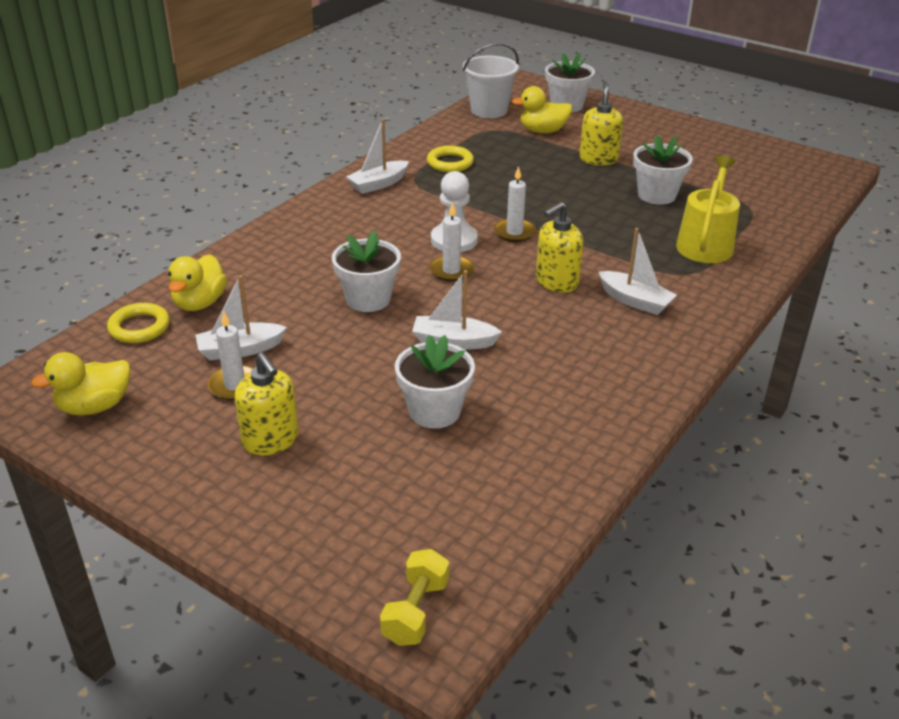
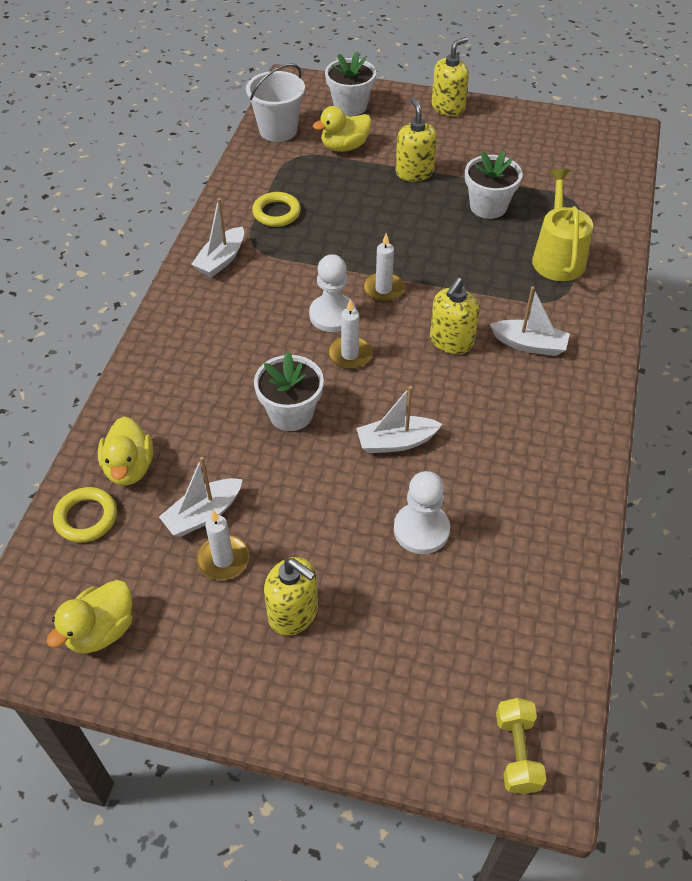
camera: 20 degrees left, 15 degrees up
white flower pot [395,335,475,429] -> white pawn [394,471,450,554]
none -> yellow soap dispenser [432,37,469,116]

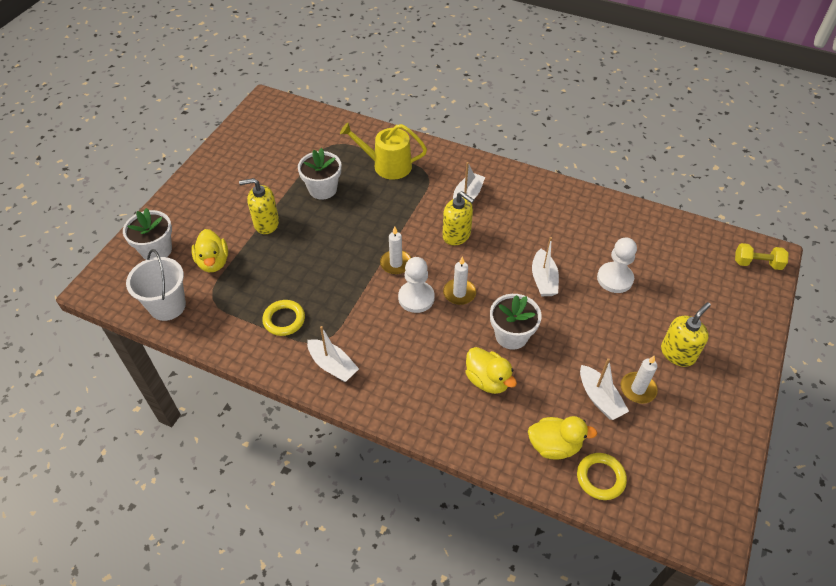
camera: 80 degrees left, 0 degrees up
yellow duck [46,580,132,653] -> yellow duck moved to [465,347,517,394]
yellow soap dispenser [432,37,469,116] -> none

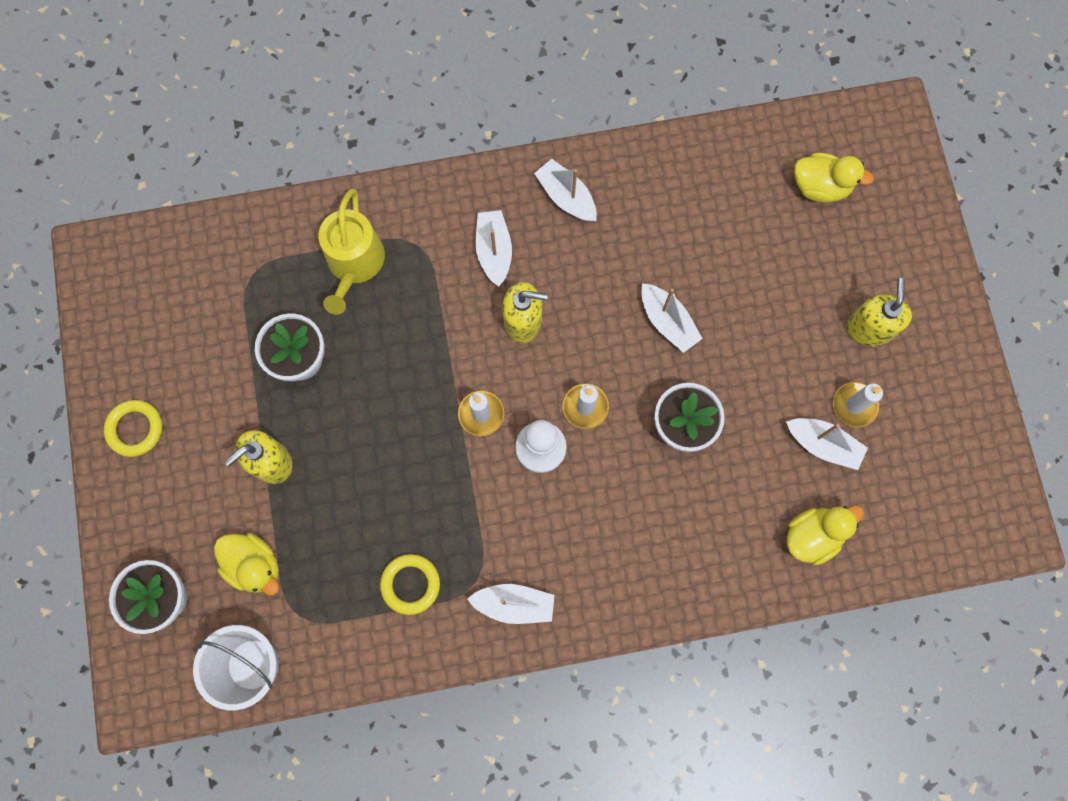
camera: 35 degrees left, 25 degrees up
yellow watering can [340,122,427,180] -> yellow watering can turned 60 degrees counterclockwise [319,189,385,315]
yellow duck [465,347,517,394] -> yellow duck moved to [794,153,874,202]
yellow ring [577,453,627,500] -> yellow ring moved to [104,400,162,457]
white pawn [597,237,637,293] -> none
yellow dumbbell [735,243,789,270] -> none
none -> white boat [534,159,597,222]

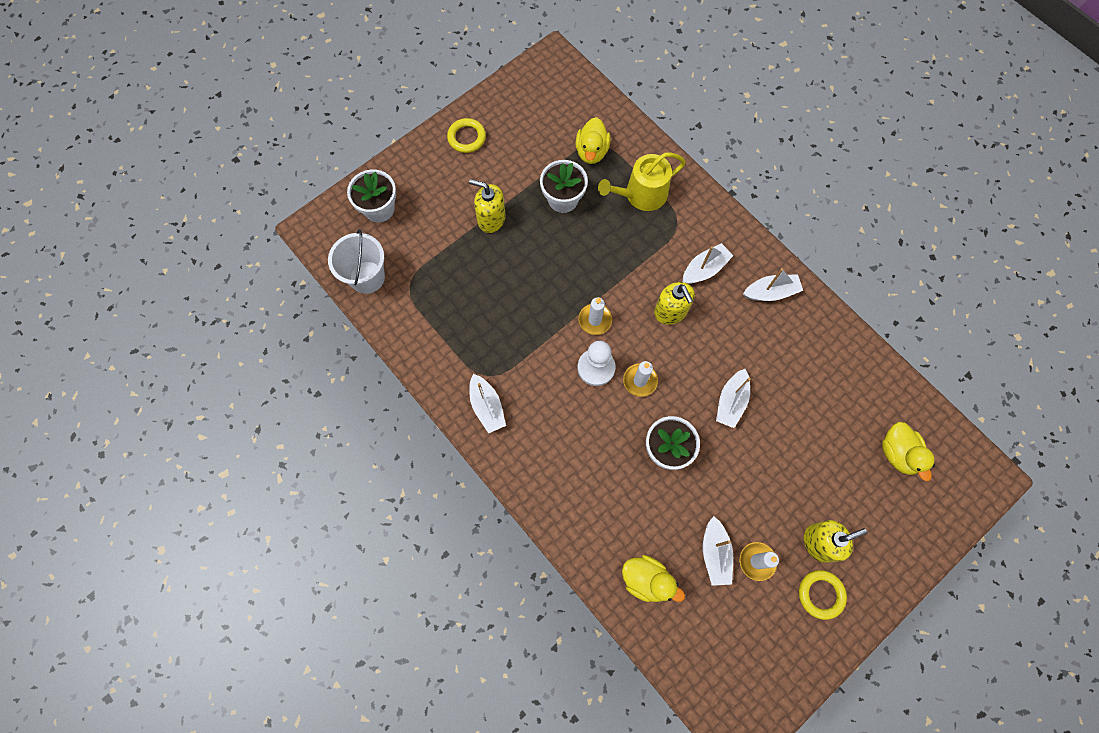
camera: 60 degrees right, 5 degrees down
yellow duck [214,533,279,595] -> yellow duck moved to [575,117,611,164]
yellow ring [380,554,440,615] -> yellow ring moved to [799,570,847,620]
white boat [534,159,597,222] -> white boat turned 60 degrees clockwise [743,268,803,301]

